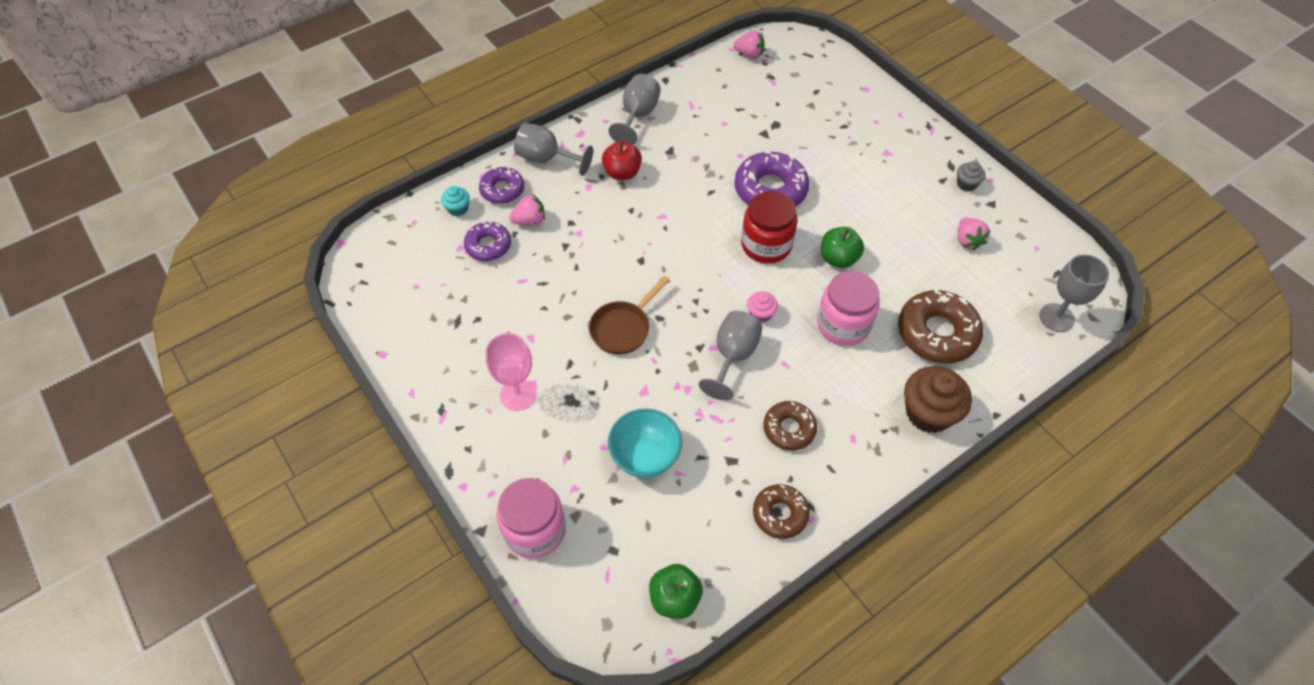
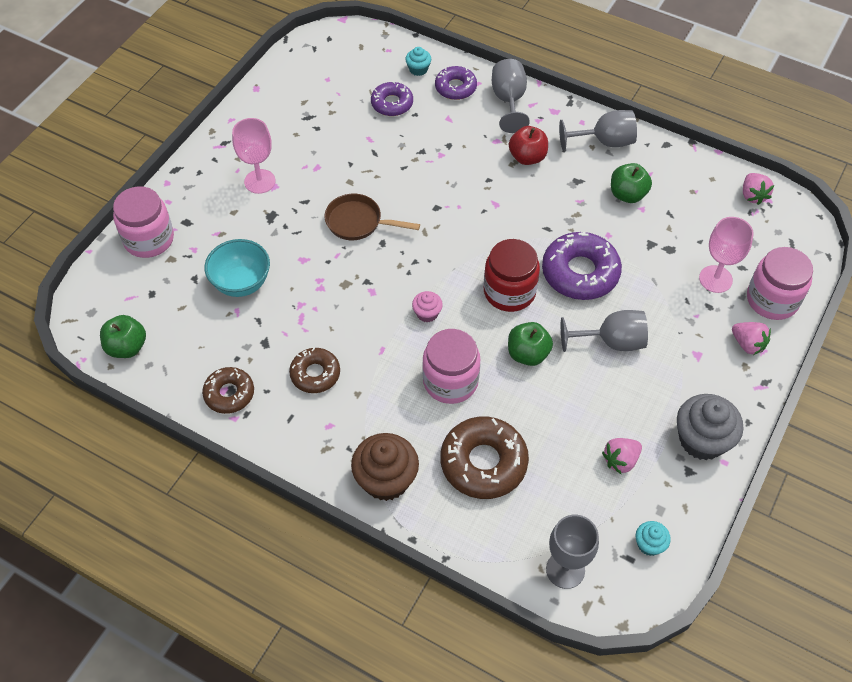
camera: 65 degrees right, 0 degrees up
pink strawberry [509,194,545,225] -> pink strawberry moved to [732,322,771,355]
grey goblet [699,311,762,401] -> grey goblet moved to [561,310,648,352]
grey cupcake [957,161,985,192] -> grey cupcake [677,394,743,460], size x1.98
none -> green apple [611,163,652,203]
none -> turquoise cupcake [636,521,671,556]
none -> pink goblet [699,217,754,293]
none -> pink jar [747,247,813,320]

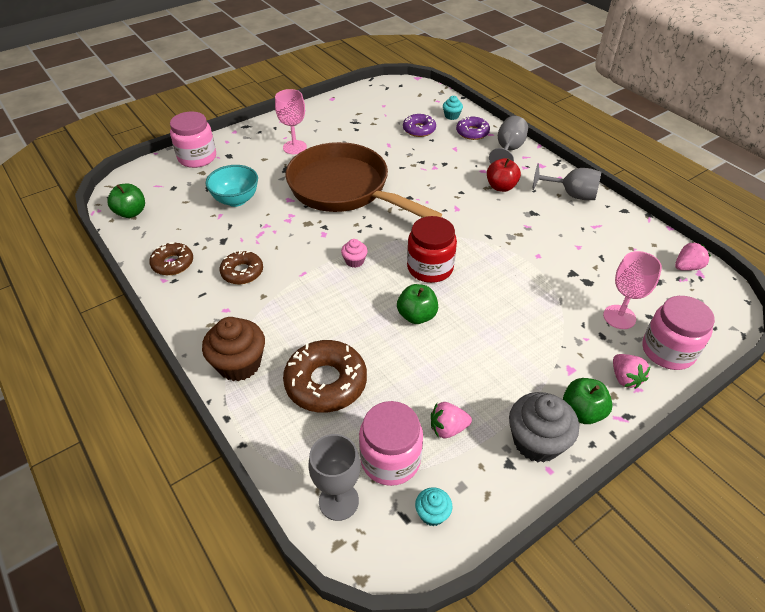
camera: 25 degrees right, 10 degrees down
brown pan [324,194,420,240] -> brown pan [285,142,442,218], size x2.23
pink jar [422,329,480,404] -> pink jar moved to [359,401,423,486]
purple donut [542,232,622,300] -> none
grey goblet [561,310,648,352] -> none
green apple [611,163,652,203] -> green apple moved to [563,378,613,424]
pink strawberry [743,173,774,205] -> pink strawberry turned 135 degrees counterclockwise [675,242,711,271]

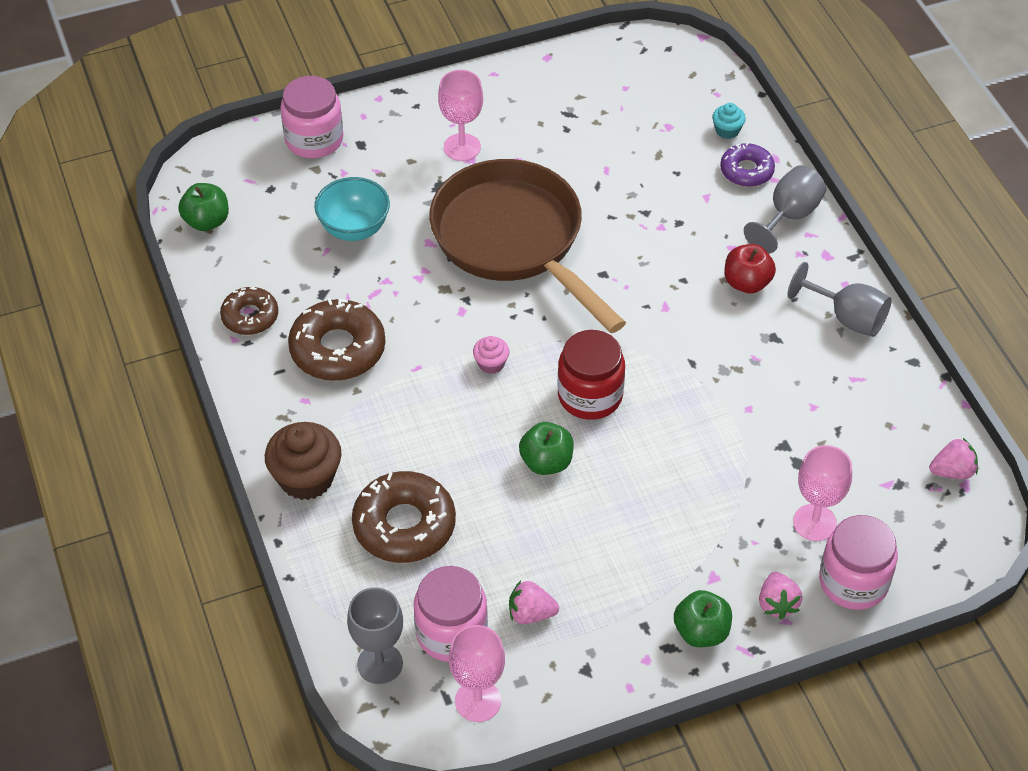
camera: 15 degrees right, 5 degrees up
brown donut [220,250,263,284] -> brown donut [288,298,386,381], size x1.65
purple donut [403,114,436,137] -> none
turquoise cupcake [415,487,452,526] -> pink goblet [449,625,505,722]
grey cupcake [509,392,579,462] -> none

